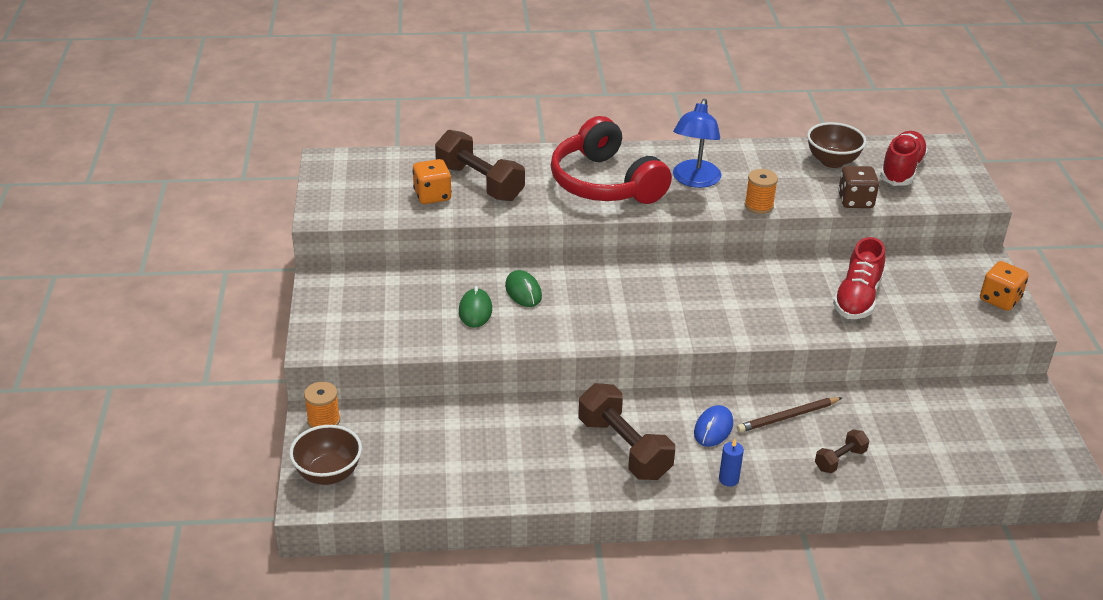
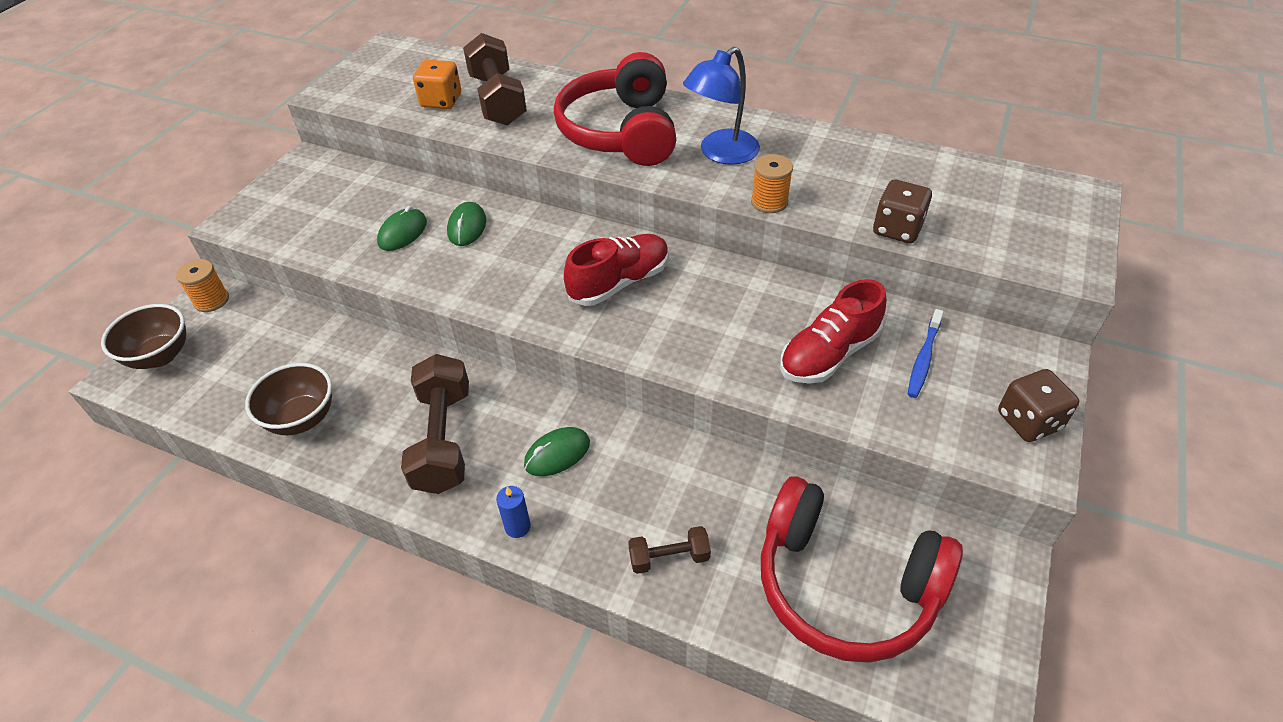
camera: 30 degrees right, 10 degrees up
blue mouse [694,405,733,447] -> green mouse [524,427,590,476]
brown pencil [737,397,843,433] -> none
brown bowl [807,122,866,168] -> brown bowl moved to [245,363,332,435]
red shoe [880,131,928,186] -> red shoe moved to [564,234,669,306]
orange dice [980,261,1029,311] -> brown dice [998,369,1079,442]
none -> red headphones [761,477,963,663]
none -> blue toothbrush [908,309,944,398]

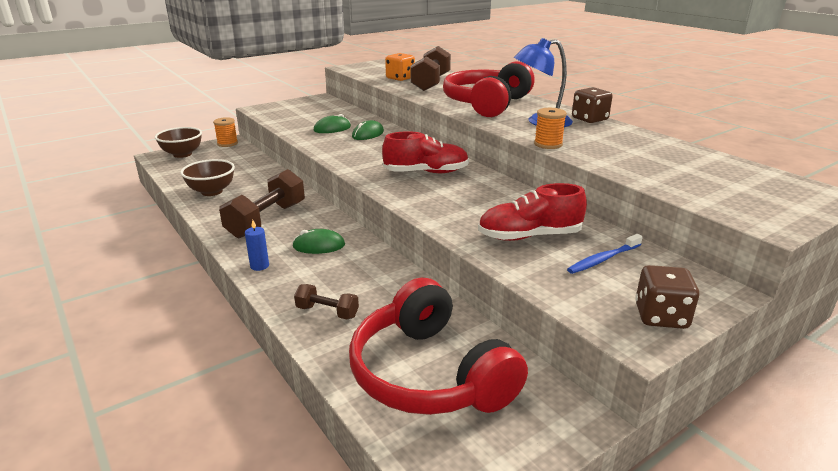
camera: 30 degrees right, 20 degrees down
brown dice [873,180,932,243] -> brown dice moved to [572,87,613,123]

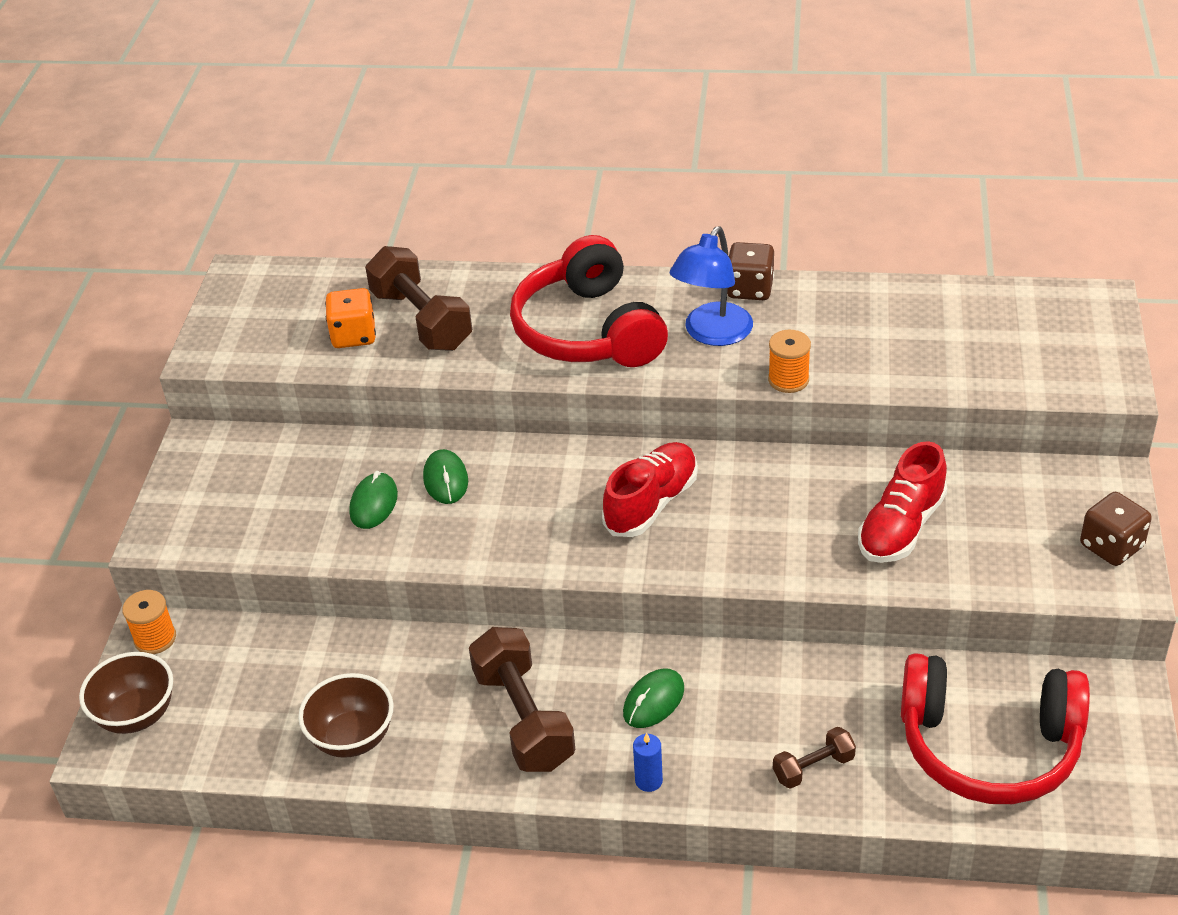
camera: 45 degrees left, 15 degrees up
blue toothbrush [567,234,643,274] -> none

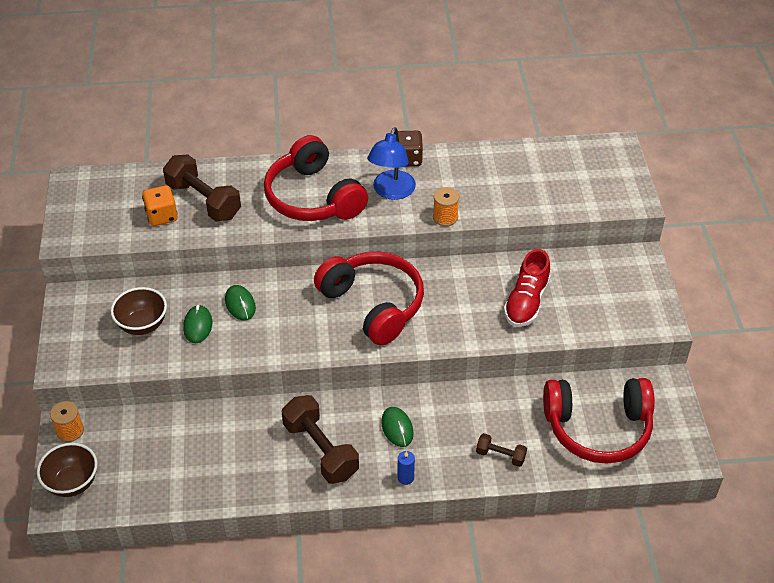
camera: 15 degrees left, 5 degrees up
brown bowl [298,673,394,758] -> brown bowl moved to [111,287,167,335]
red shoe [602,442,698,537] -> red headphones [314,251,424,346]
green mouse [623,669,684,728] -> green mouse turned 45 degrees counterclockwise [381,407,414,447]
brown dumbbell [773,727,856,789] -> brown dumbbell turned 60 degrees clockwise [476,433,527,467]
brown dice [1080,492,1152,566] -> none

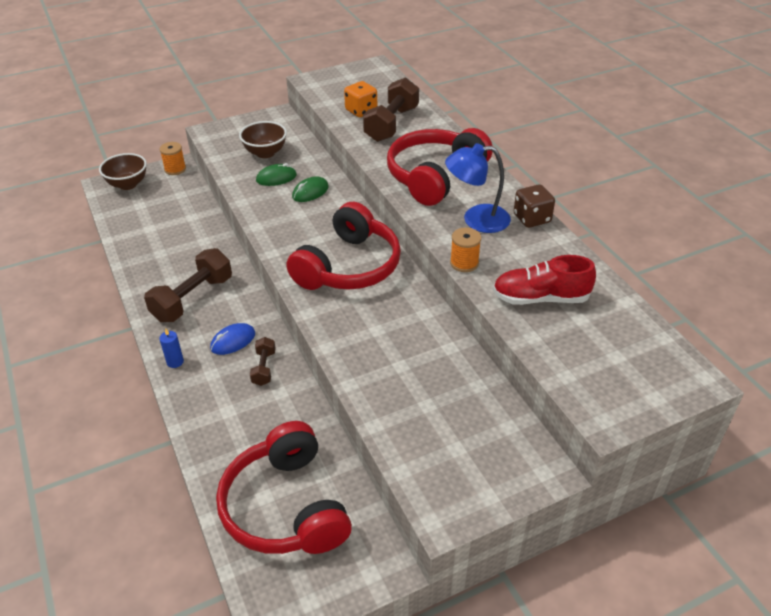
camera: 70 degrees right, 5 degrees down
green mouse [381,407,414,447] -> blue mouse [210,323,255,355]
brown dumbbell [476,433,527,467] -> brown dumbbell moved to [250,337,276,386]
red shoe [504,249,551,327] -> red shoe moved to [493,255,596,305]

